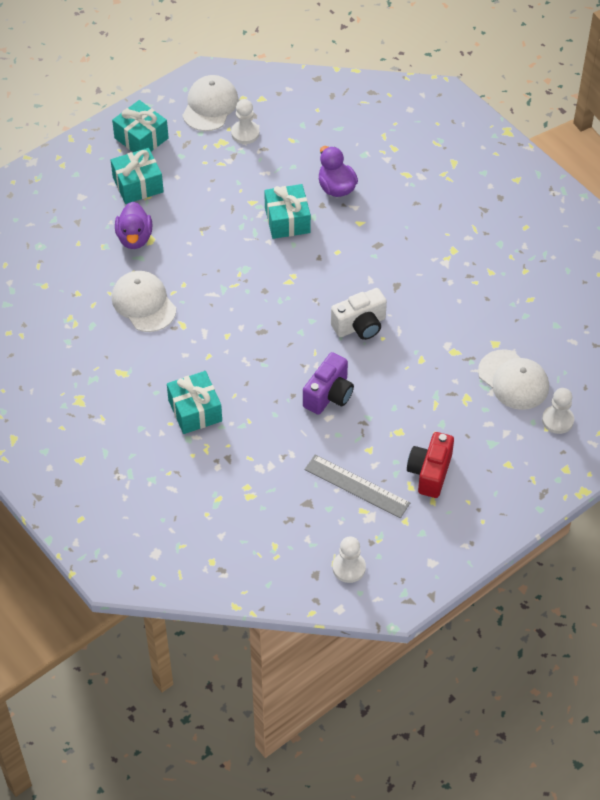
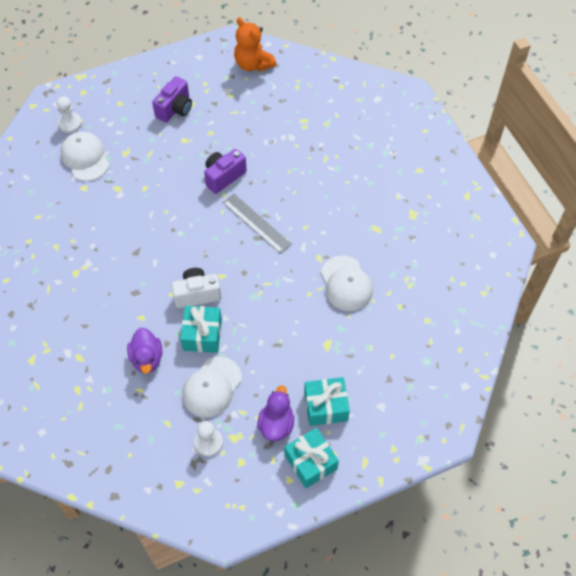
camera: 165 degrees left, 5 degrees up
purple duck [115,202,152,249] -> purple duck moved to [257,385,294,441]
turquoise gift [167,371,222,434] -> none
white cap [182,75,238,131] -> white cap moved to [182,356,242,418]
grey ruler [304,455,410,518] -> grey ruler moved to [223,194,292,254]
white camera [331,288,387,340] -> white camera moved to [171,268,221,308]
white pawn [333,536,366,583] -> orange teddy bear [234,17,276,72]
red camera [407,432,454,498] -> purple camera [152,76,192,122]

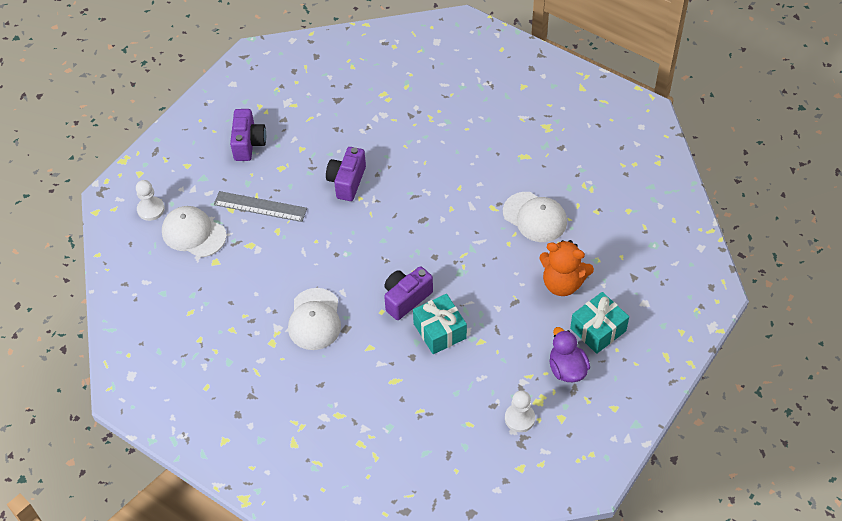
camera: 30 degrees left, 5 degrees down
purple duck [127,328,162,374] -> none
white camera [171,268,221,308] -> purple camera [384,266,433,320]
white cap [182,356,242,418] -> white cap moved to [288,288,341,350]
grey ruler [223,194,292,254] -> grey ruler moved to [214,191,307,222]
orange teddy bear [234,17,276,72] -> orange teddy bear moved to [539,240,594,296]
turquoise gift [285,428,339,488] -> none

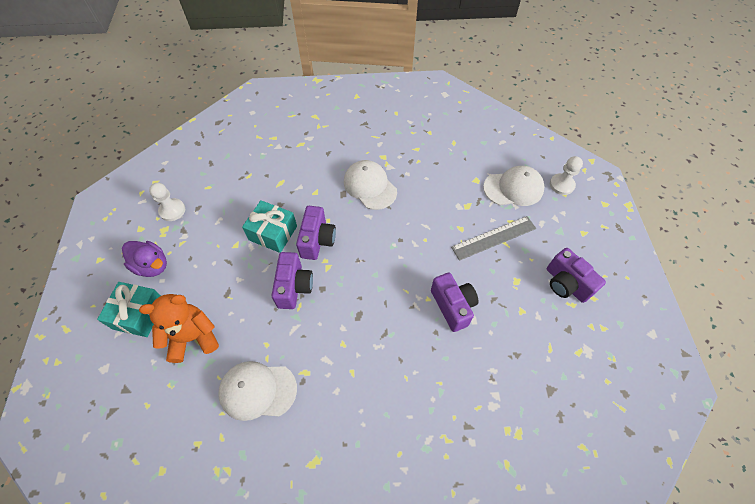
camera: 140 degrees right, 5 degrees up
none -> purple camera [271,252,313,309]

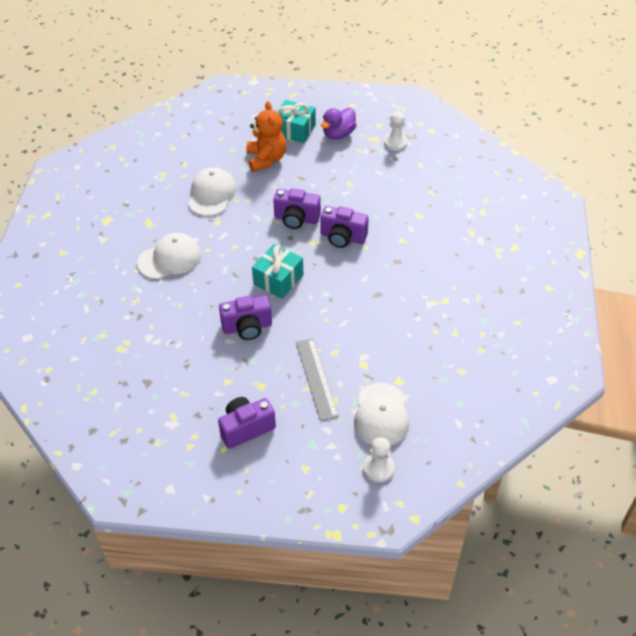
camera: 100 degrees right, 10 degrees down
turquoise gift [242,200,297,253] -> turquoise gift moved to [252,244,303,299]
white cap [344,160,397,210] -> white cap moved to [137,233,202,279]

